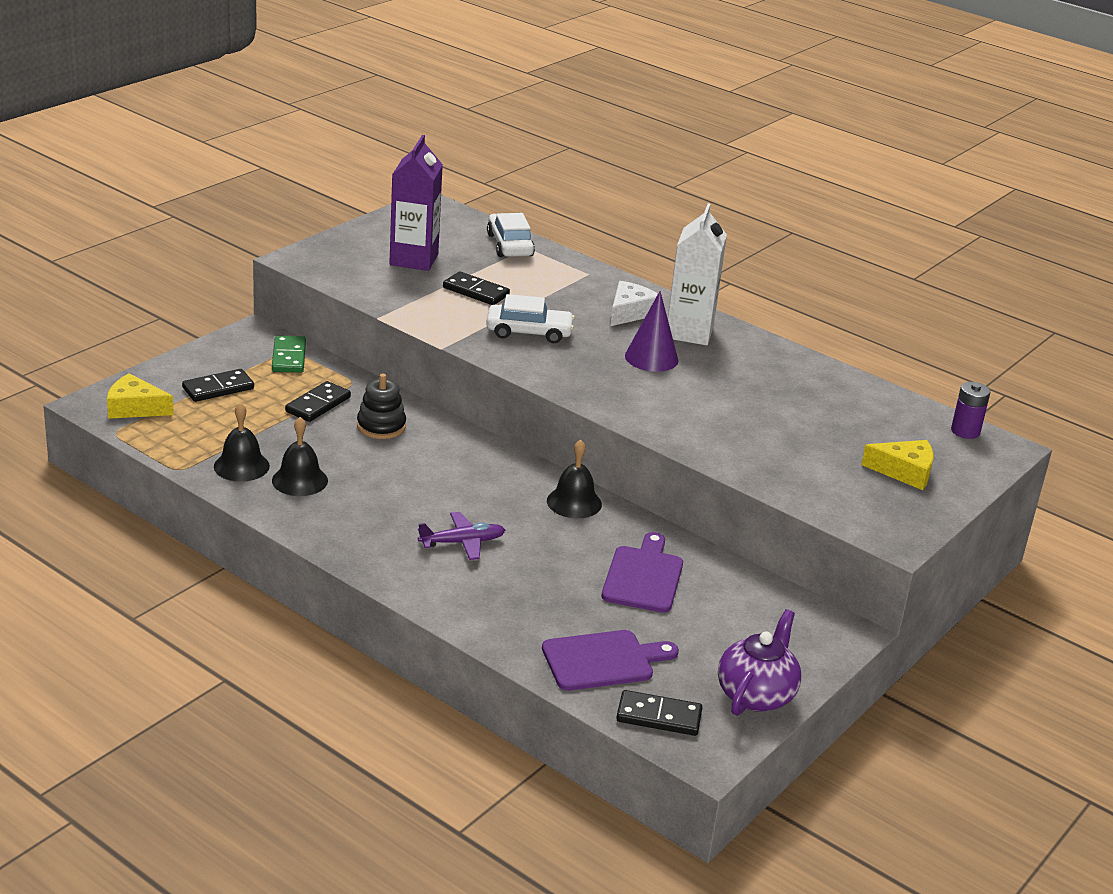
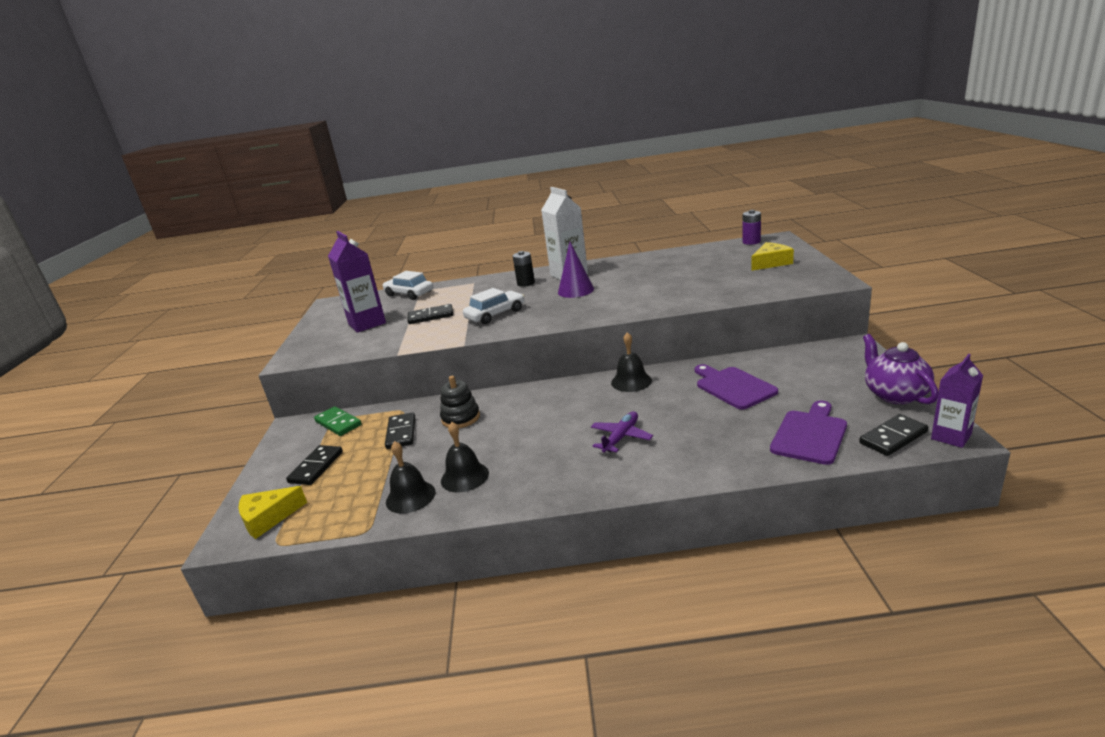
camera: 35 degrees left, 5 degrees down
white cheese [610,281,658,326] -> black battery [513,251,535,287]
none -> purple carton [931,354,983,448]

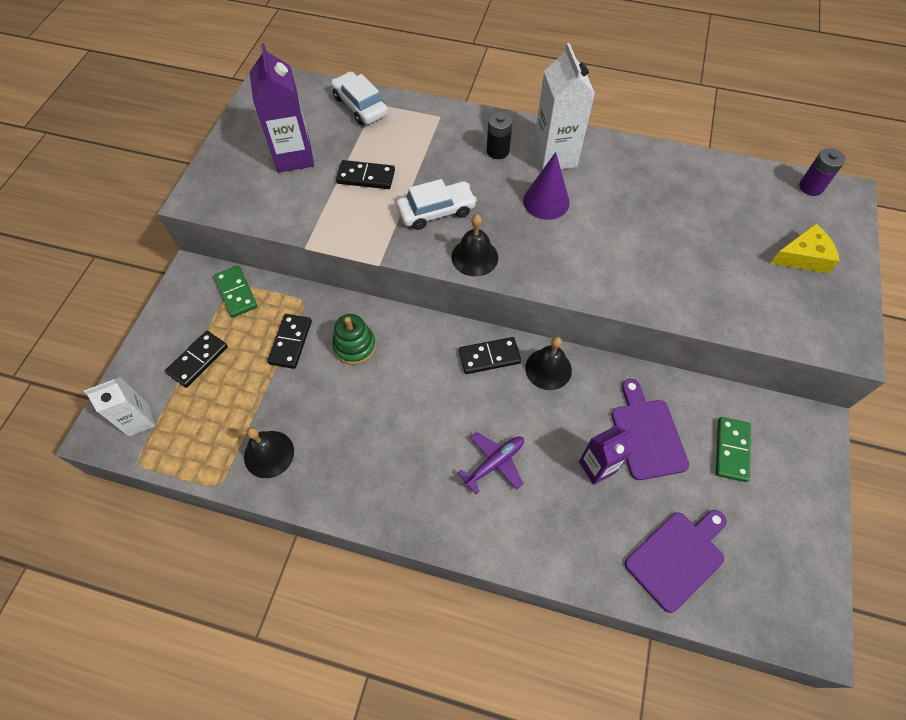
camera: 15 degrees right, 35 degrees up
yellow cheese [238,486,307,539] -> white carton [84,377,155,437]
black stacking toy [440,376,480,428] -> green stacking toy [332,314,376,365]
black bell [441,422,489,492] -> black bell moved to [451,215,498,277]
black domino [859,414,928,456] -> black domino moved to [459,337,521,374]
purple teapot [863,334,938,404] -> none
purple carton [931,354,983,448] -> purple carton moved to [579,426,633,485]
none -> green domino [716,417,751,482]

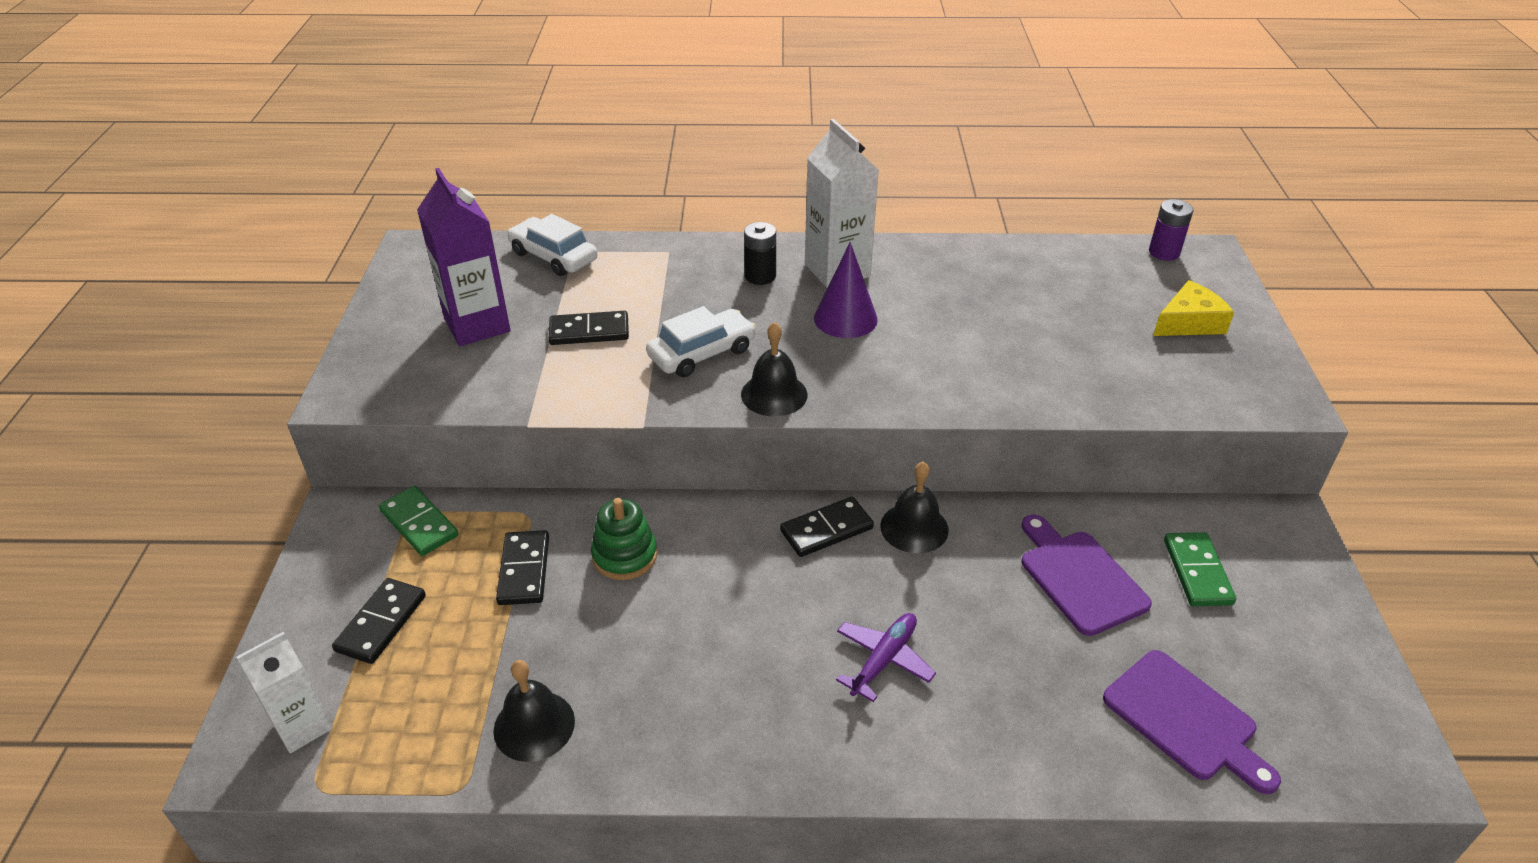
camera: 15 degrees left, 20 degrees down
purple carton [579,426,633,485] -> none
purple cutting board [625,510,727,613] -> purple cutting board turned 105 degrees clockwise [1103,650,1281,794]

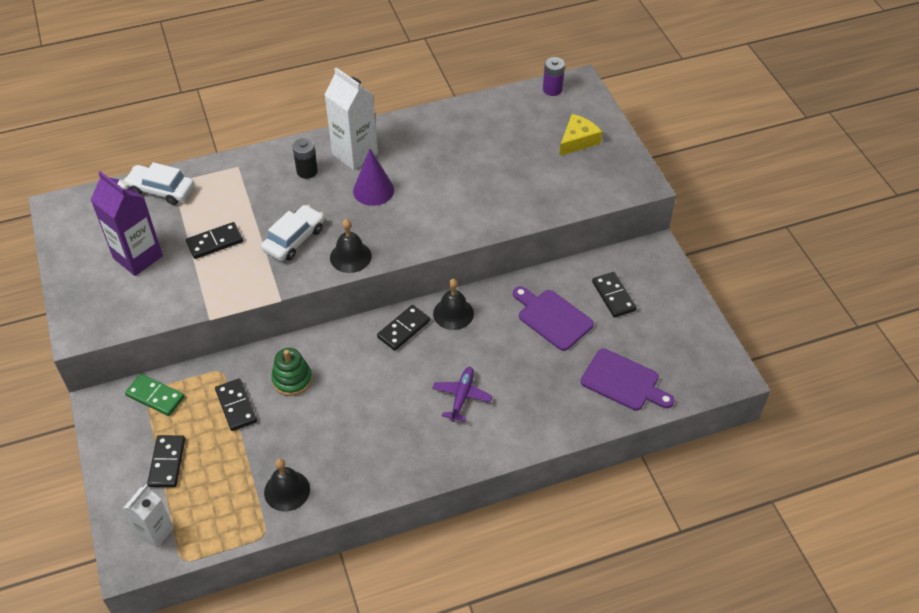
camera: 20 degrees left, 10 degrees up
green domino [1164,532,1236,606] -> black domino [592,272,637,318]

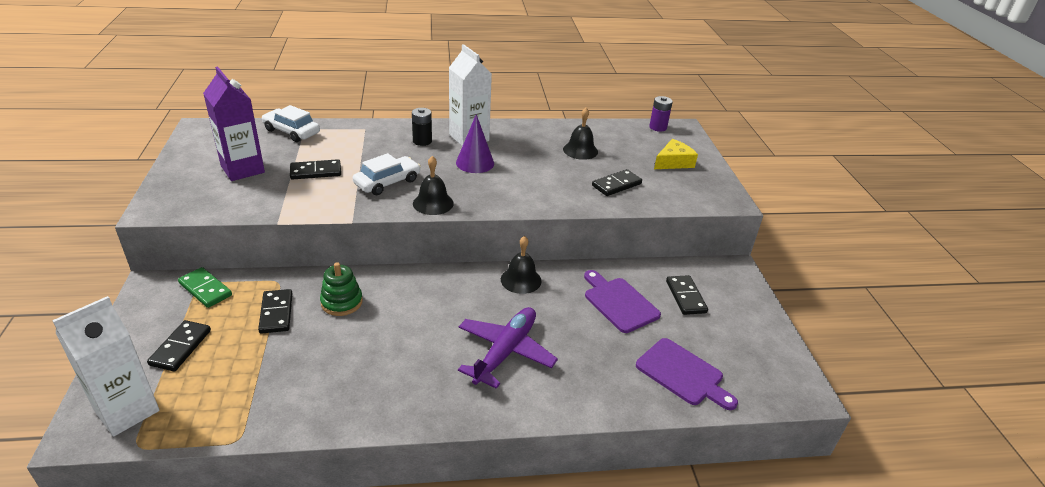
camera: 10 degrees right, 15 degrees down
white carton [123,484,174,548] -> white carton [52,296,160,437], size x1.57
black bell [264,459,310,512] -> black bell moved to [563,108,598,160]
black domino [377,305,430,351] -> black domino moved to [592,169,642,196]
purple plane [432,367,493,422] -> purple plane [458,307,558,389], size x1.63

